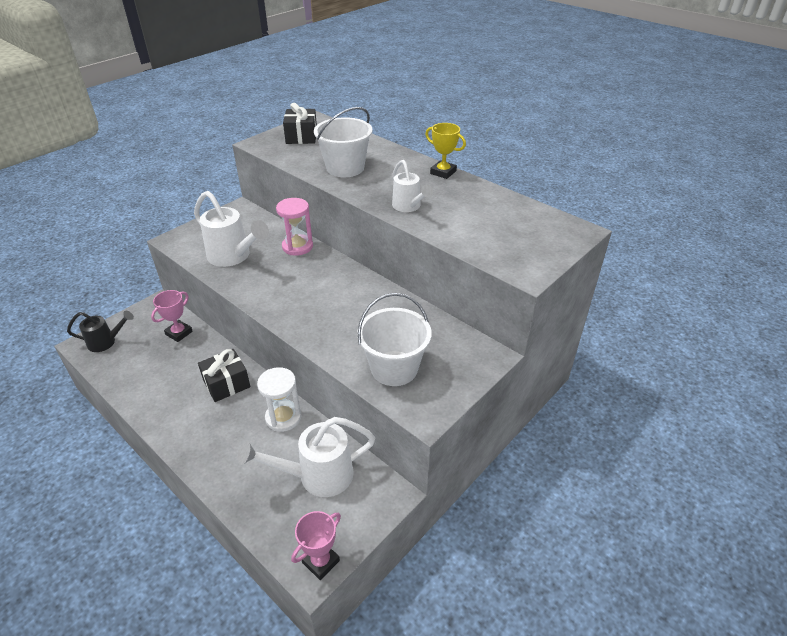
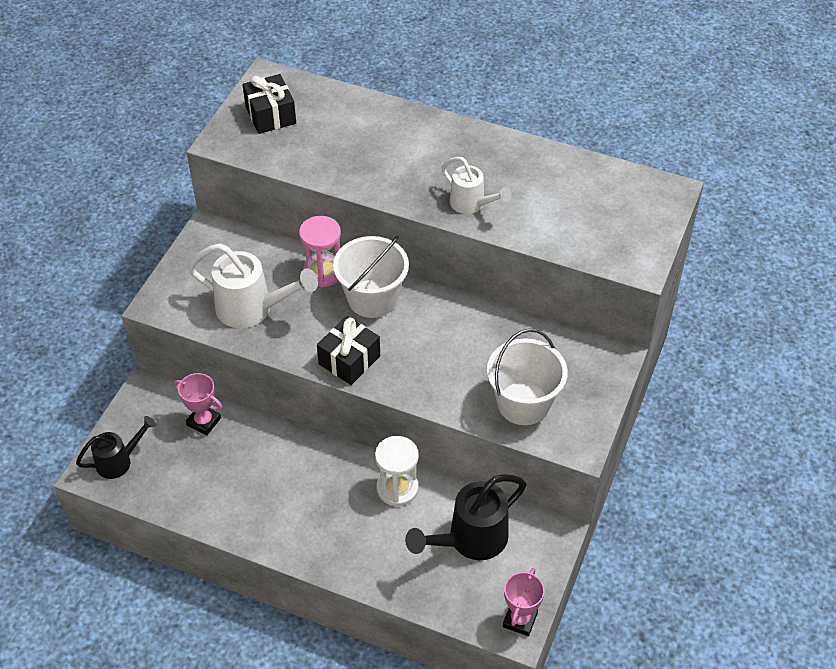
camera: 20 degrees left, 10 degrees up
pink trophy [151,290,193,342] -> pink trophy turned 75 degrees counterclockwise [174,373,223,436]
black gift [198,349,250,402] -> black gift moved to [317,316,380,385]
white watering can [237,417,375,497] -> black watering can [405,474,526,560]
white bucket [314,107,373,177] -> white bucket moved to [333,236,409,318]
yellow trophy [425,123,466,179] -> none

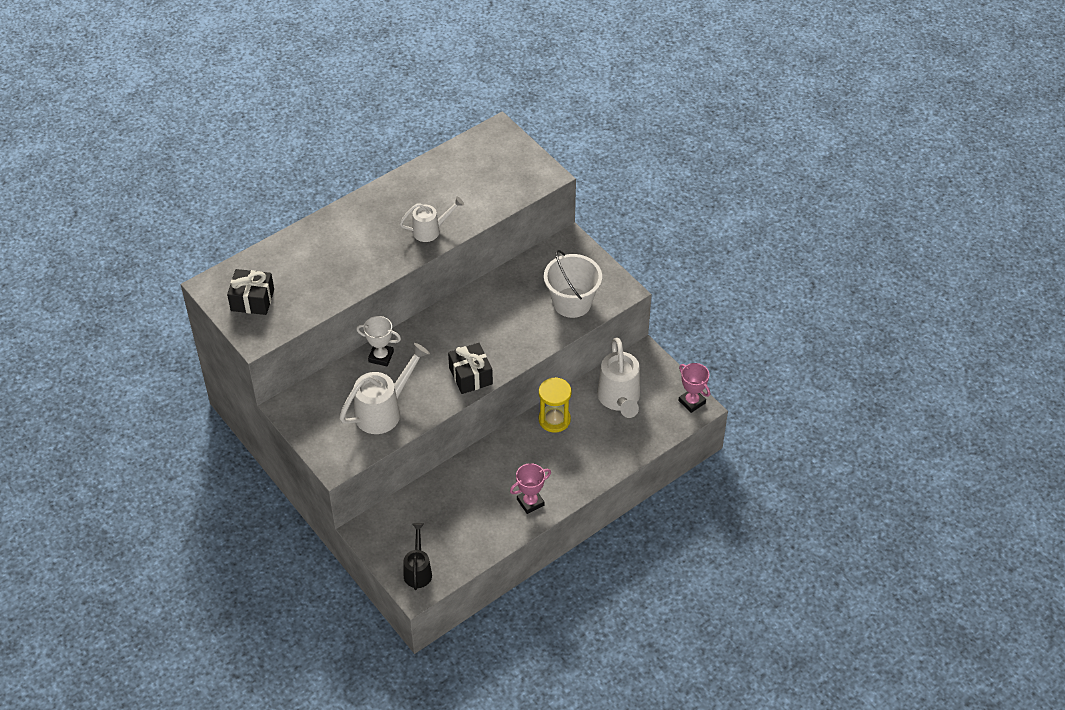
camera: 60 degrees left, 0 degrees up
pink trophy [174,373,223,436] -> pink trophy moved to [510,463,551,514]
pink hourglass [299,216,341,287] -> white trophy [356,316,401,366]
white bucket [333,236,409,318] -> none
white hourglass [375,436,419,506] -> yellow hourglass [539,377,572,433]
black watering can [405,474,526,560] -> white watering can [597,337,640,418]

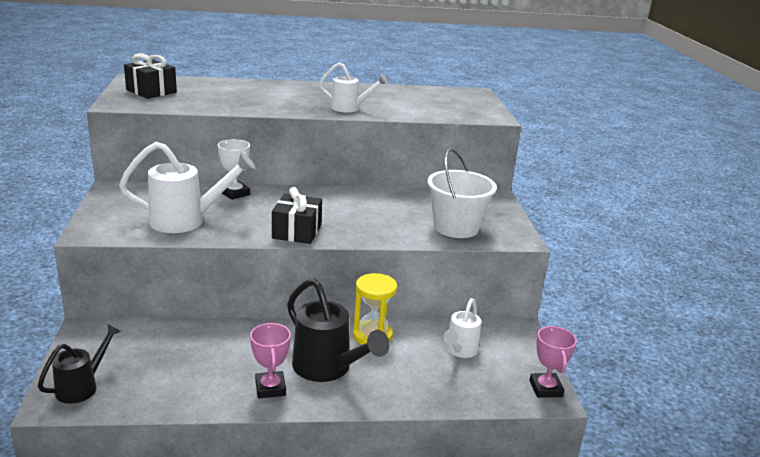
camera: 30 degrees right, 25 degrees down
pink trophy [510,463,551,514] -> pink trophy turned 75 degrees clockwise [250,323,291,398]
white watering can [597,337,640,418] -> white watering can [443,298,481,358], size x0.62
none -> black watering can [287,278,390,382]

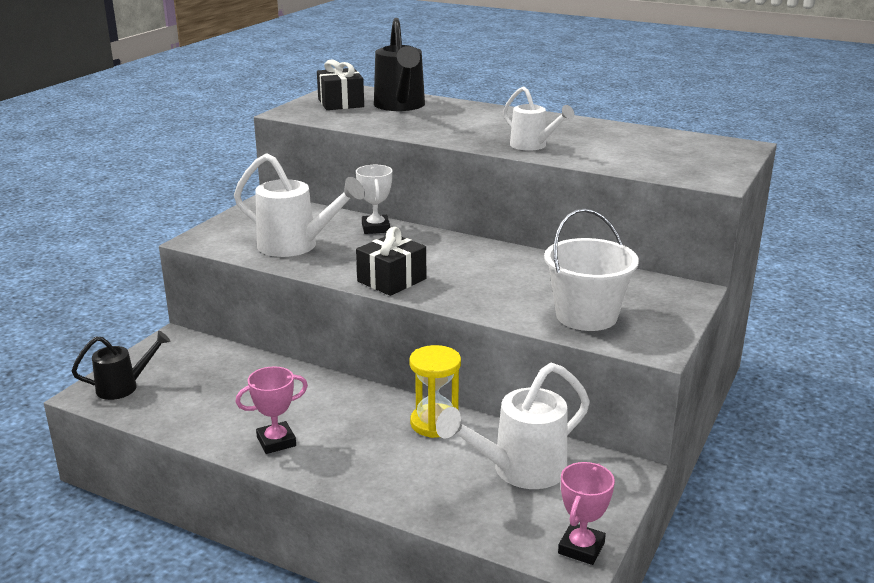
camera: 35 degrees right, 0 degrees up
pink trophy [250,323,291,398] -> pink trophy turned 45 degrees clockwise [236,366,308,454]
black watering can [287,278,390,382] -> black watering can moved to [374,18,425,111]
white watering can [443,298,481,358] -> white watering can [436,363,590,489], size x1.62

